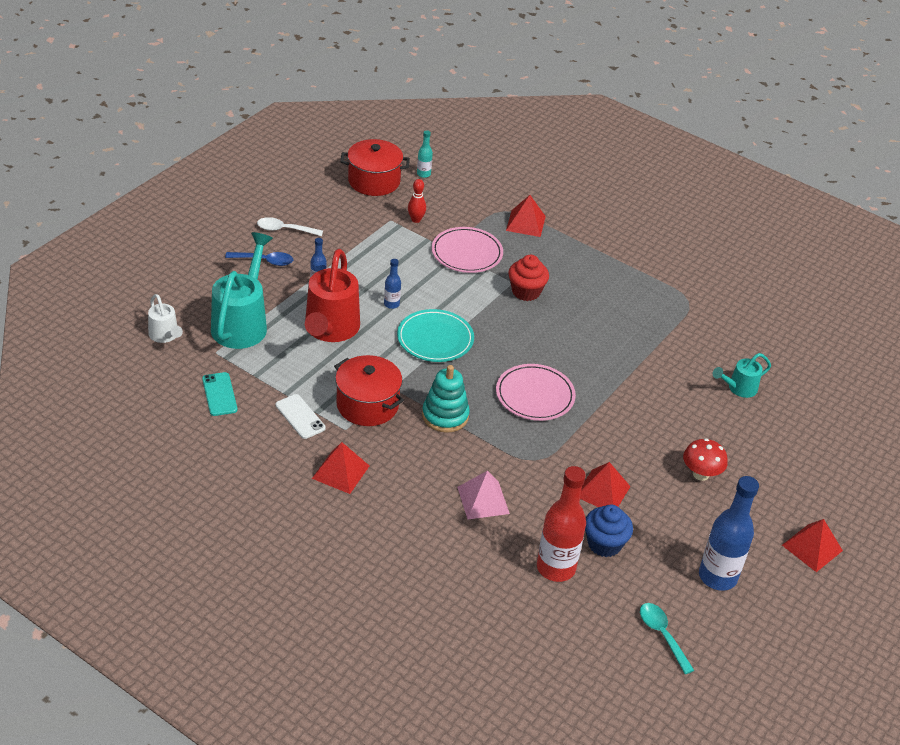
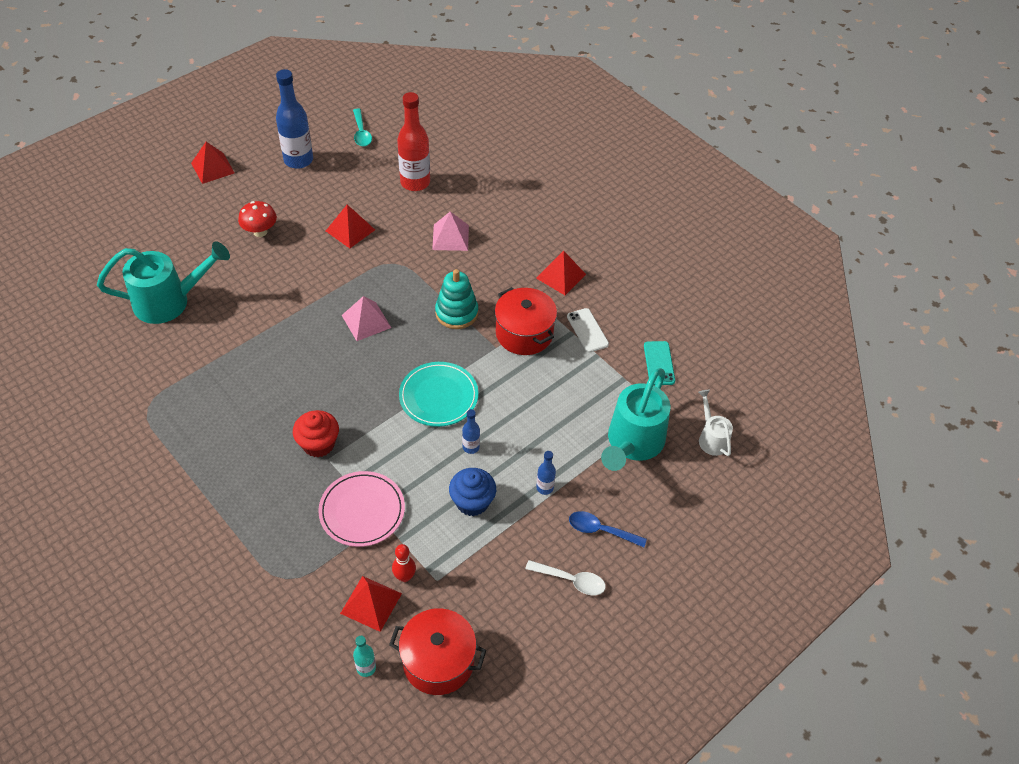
camera: 165 degrees left, 10 degrees up
red watering can [305,249,360,342] -> none
pink plate [496,364,576,421] -> pink pyramid [342,296,391,341]
red pyramid [506,195,546,237] -> red pyramid moved to [340,576,402,632]
blue cupcake [585,505,633,557] -> blue cupcake moved to [449,468,496,516]
turquoise watering can [713,353,771,398] -> turquoise watering can [97,241,230,324], size x1.91

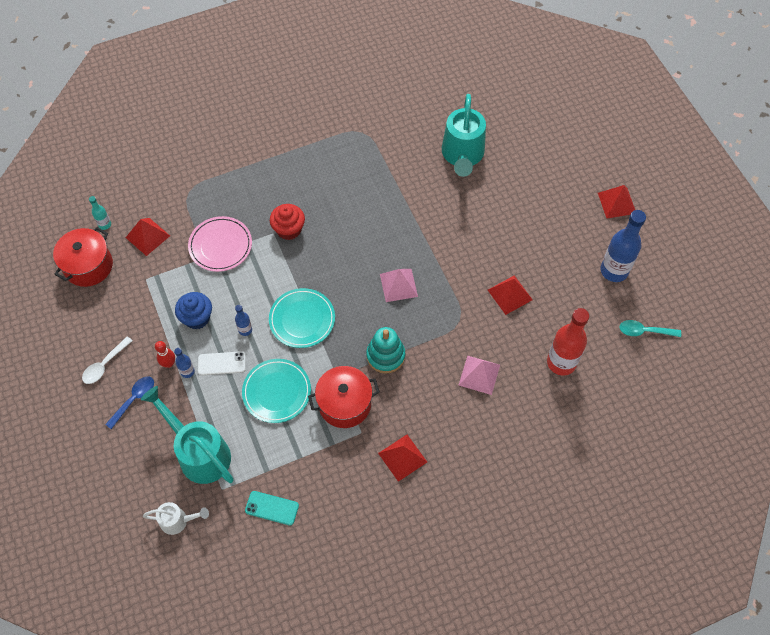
camera: 110 degrees right, 10 degrees up
red mushroom [238,201,277,237] -> none
red bowling pin [392,544,416,582] -> red bowling pin moved to [155,341,175,368]
white phone [567,308,609,353] -> white phone moved to [198,351,246,376]
none -> turquoise plate [242,359,311,423]

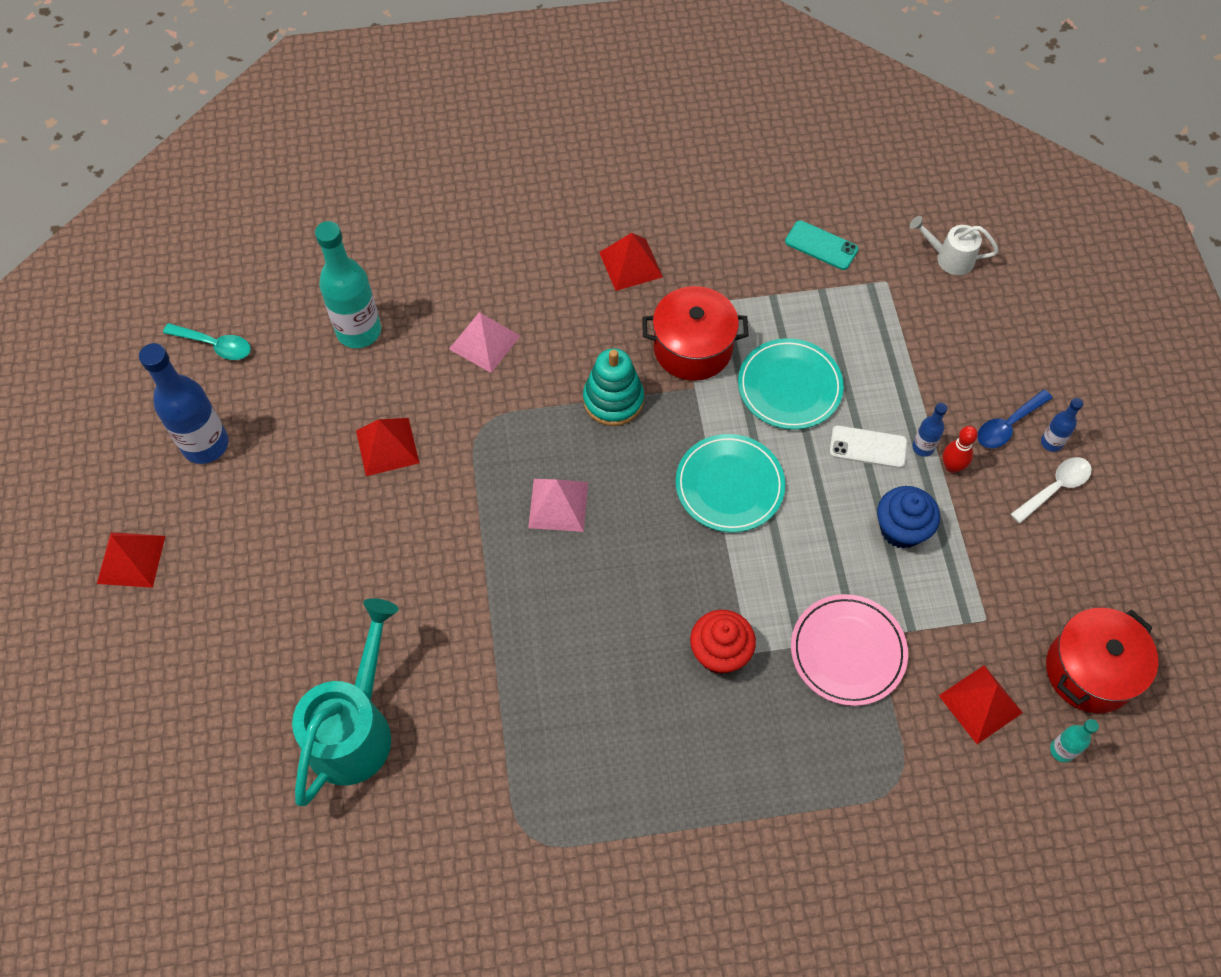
camera: 165 degrees left, 0 degrees up
turquoise watering can [141,386,234,484] -> none
blue bottle [235,305,252,336] -> blue bottle moved to [1041,398,1083,452]
red bottle [547,308,589,376] -> turquoise bottle [315,221,381,348]

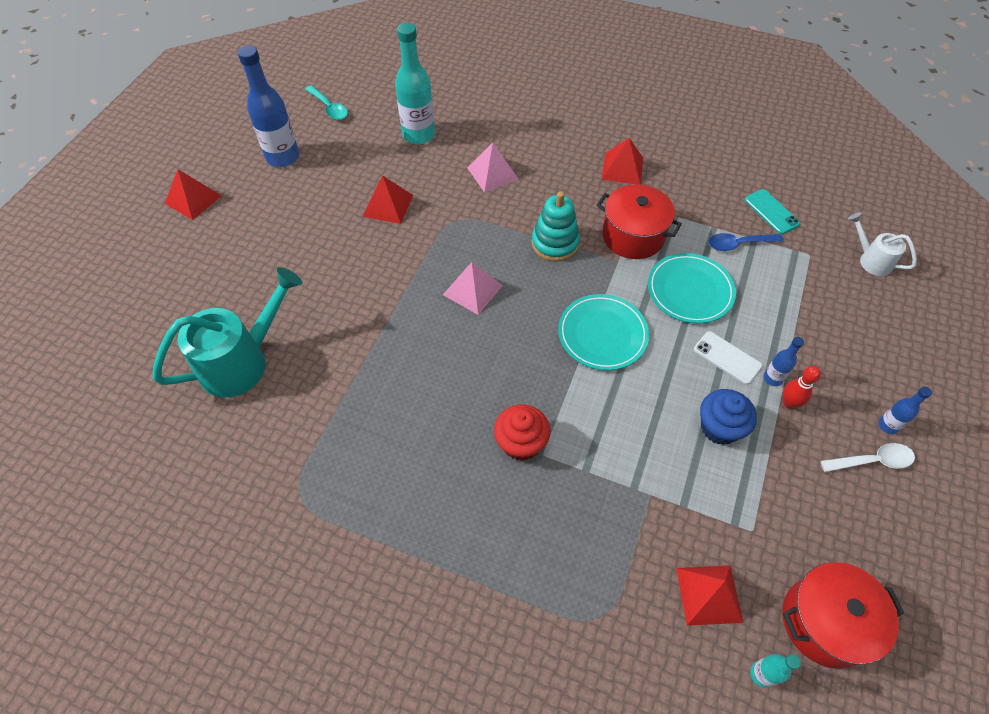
camera: 30 degrees right, 5 degrees down
pink plate [791,594,908,706] -> none
blue spoon [977,389,1053,448] -> blue spoon moved to [708,233,783,251]

